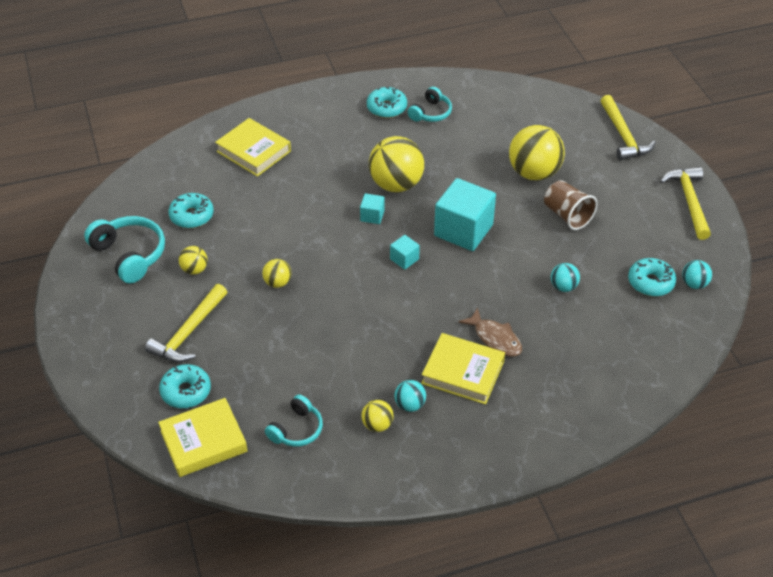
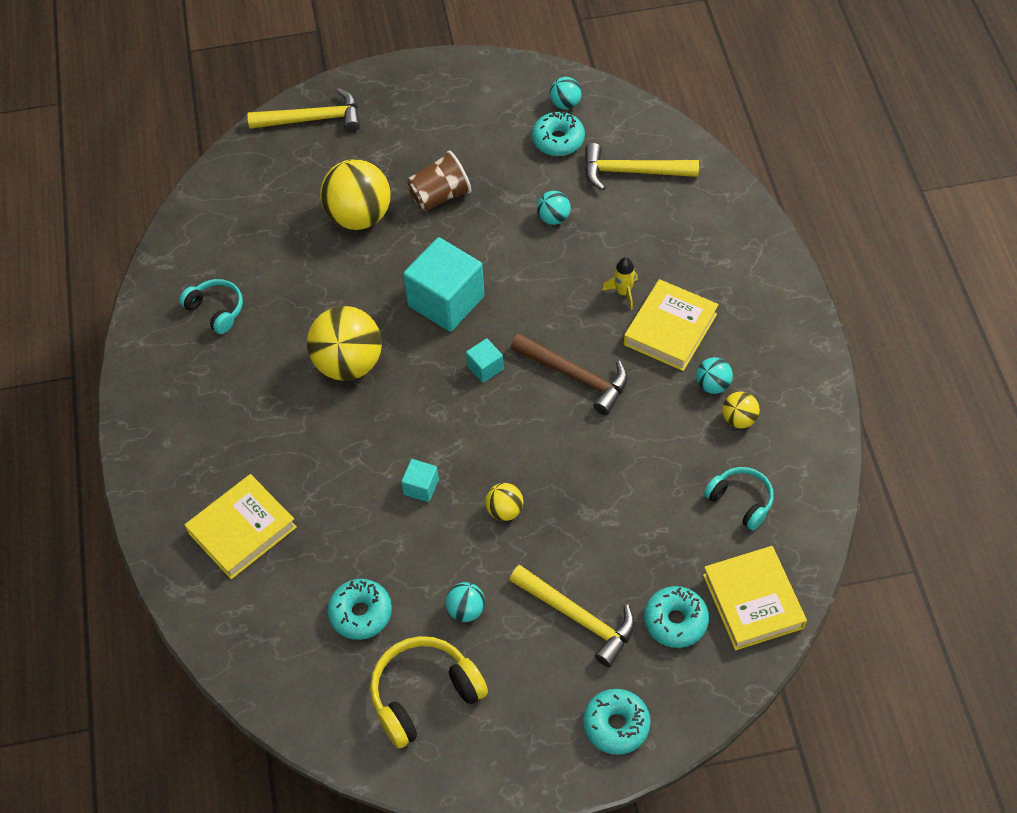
camera: 80 degrees left, 10 degrees up
turquoise headphones [84,216,165,283] -> yellow headphones [370,636,488,748]
yellow ball [179,246,208,275] -> turquoise ball [445,582,485,622]
turquoise cube [360,193,384,224] -> turquoise cube moved to [401,459,439,502]
turquoise donut [367,87,407,118] -> turquoise donut moved to [583,689,651,755]
brown fish [458,307,522,356] -> yellow rocket [602,257,638,310]
yellow hammer [660,167,711,240] -> yellow hammer moved to [585,143,699,191]
none -> brown hammer [511,333,628,415]

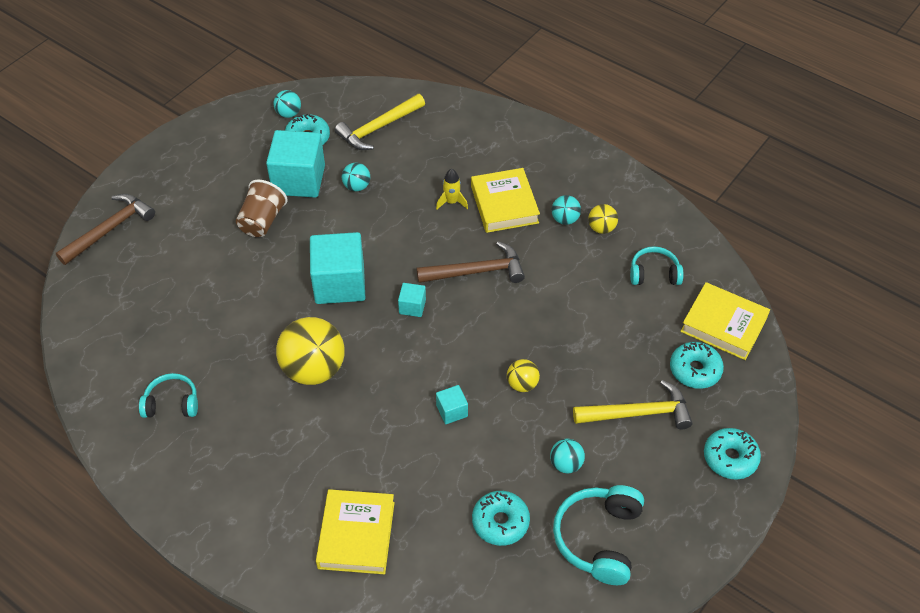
camera: 45 degrees left, 5 degrees down
yellow hammer [247,88,360,132] -> brown hammer [56,194,155,265]
yellow ball [320,159,390,230] -> none
yellow headphones [370,636,488,748] -> turquoise headphones [553,485,644,585]
none -> turquoise cube [266,130,325,198]

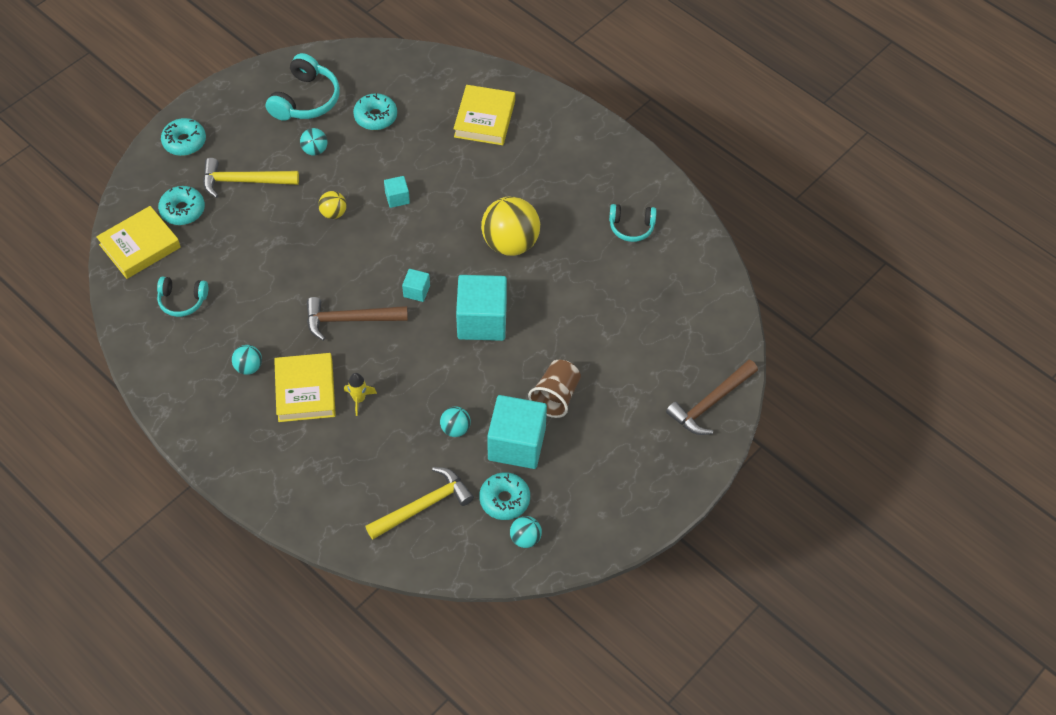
camera: 175 degrees left, 5 degrees up
yellow ball [588,204,618,234] -> none
yellow book [680,282,770,360] -> yellow book turned 75 degrees counterclockwise [96,206,181,279]

